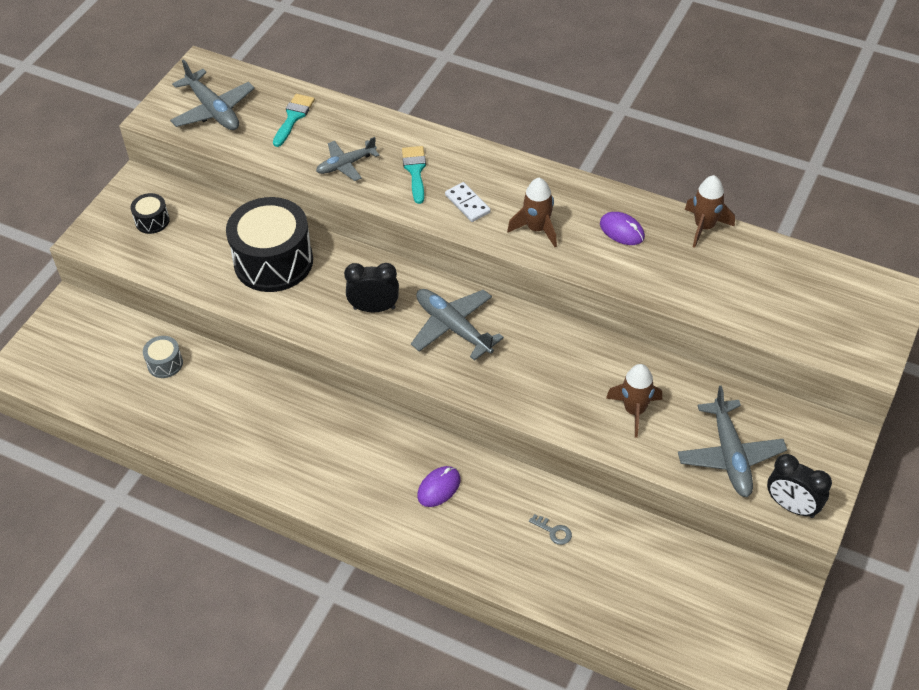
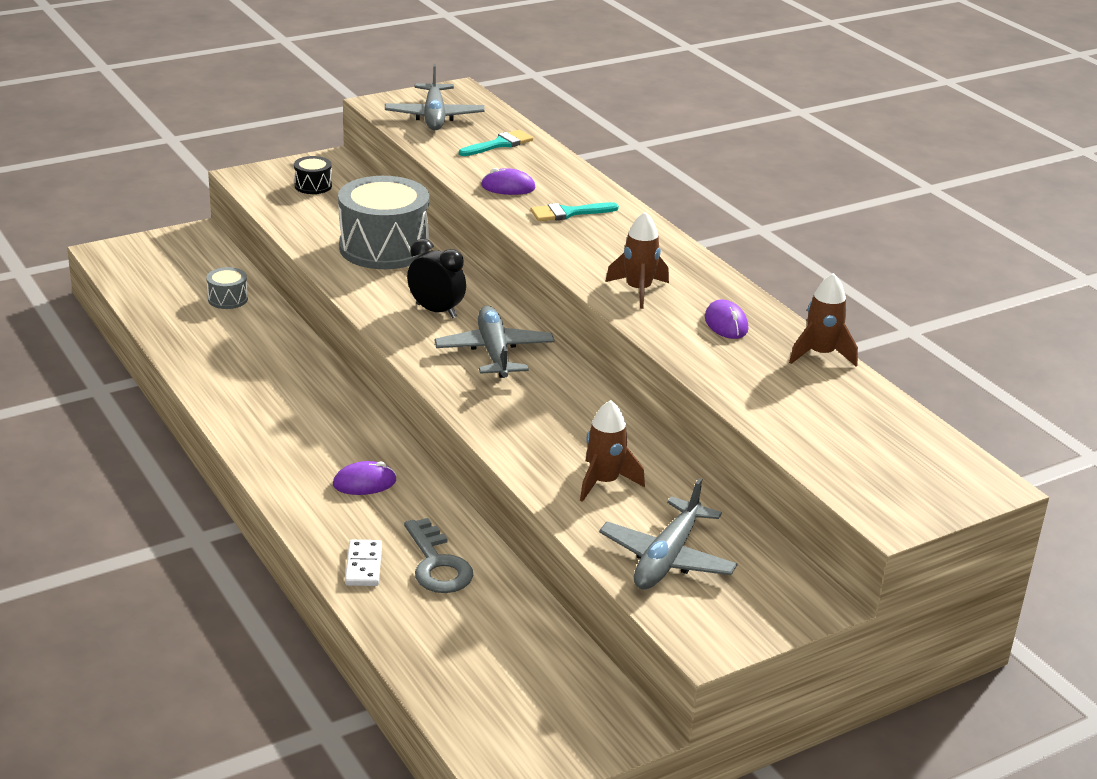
camera: 30 degrees right, 20 degrees down
black drum [226,197,313,292] -> grey drum [338,176,429,269]
grey plane [316,137,380,181] -> purple mouse [481,168,536,195]
turquoise brush [402,146,426,204] -> turquoise brush turned 135 degrees counterclockwise [530,202,619,221]
white domino [445,182,491,222] -> white domino moved to [345,540,382,586]
grey key [529,514,572,545] -> grey key [404,518,473,593], size x2.05
black clock [767,454,832,518] -> none

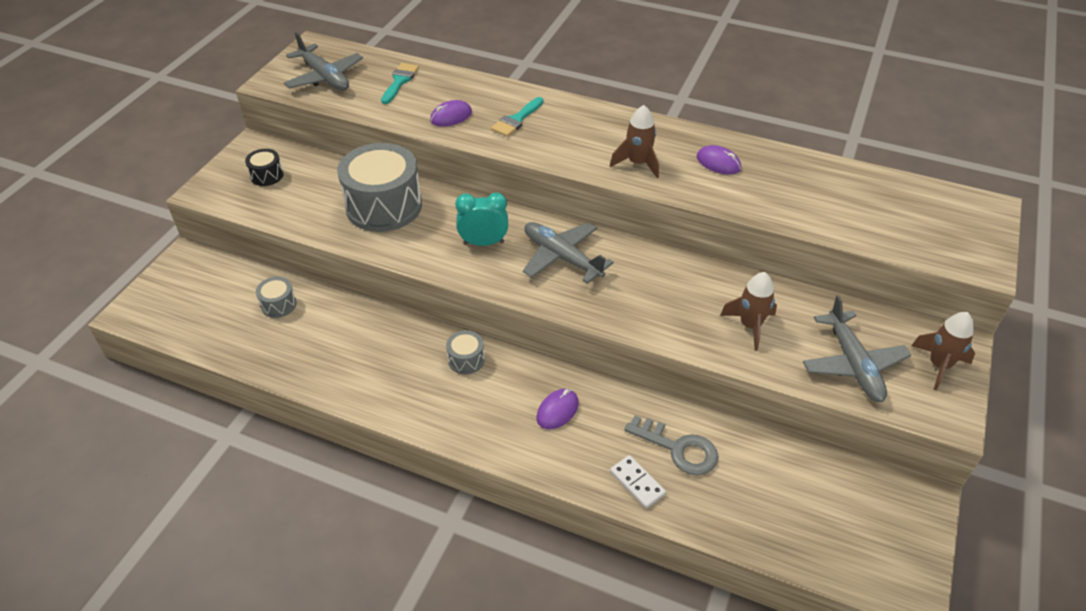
camera: 35 degrees left, 15 degrees up
black clock [407,239,466,318] -> turquoise clock [455,193,508,246]
brown rocket [789,273,858,367] -> brown rocket moved to [911,312,975,390]
none -> grey drum [446,330,485,374]

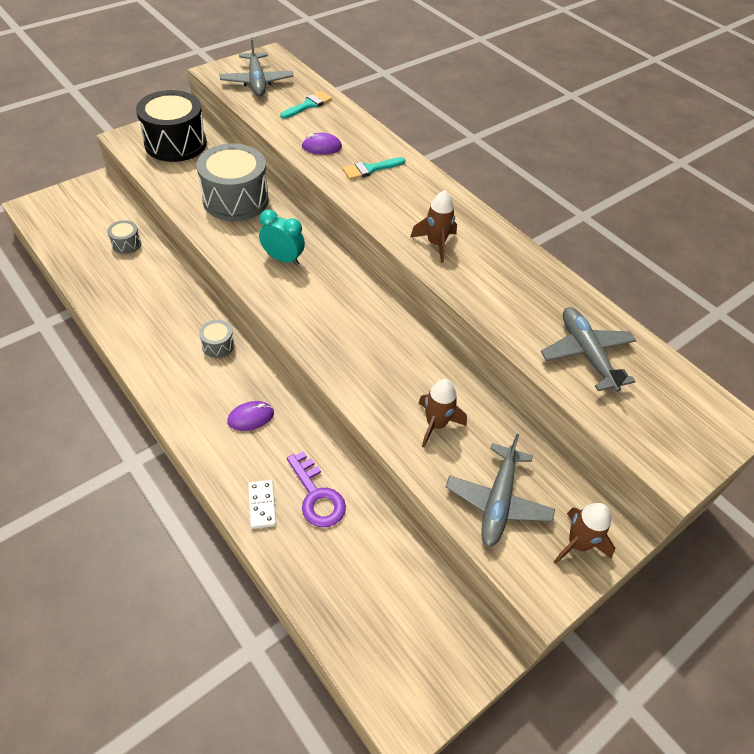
camera: 25 degrees right, 5 degrees up
black drum [245,149,284,186] -> black drum [136,90,207,162], size x2.26
grey plane [523,222,614,284] -> grey plane moved to [541,307,637,392]
grey key [624,415,718,475] -> purple key [287,451,346,527]
purple mouse [697,145,741,175] -> none

